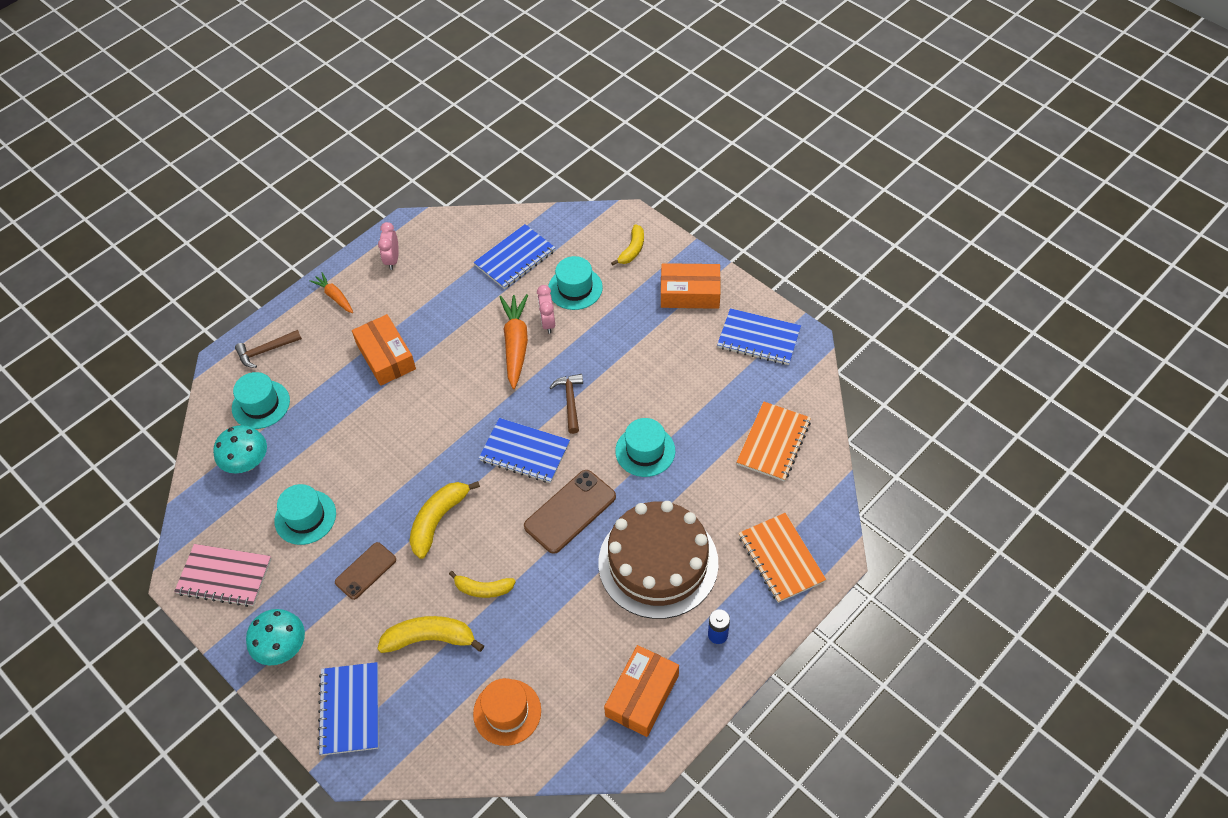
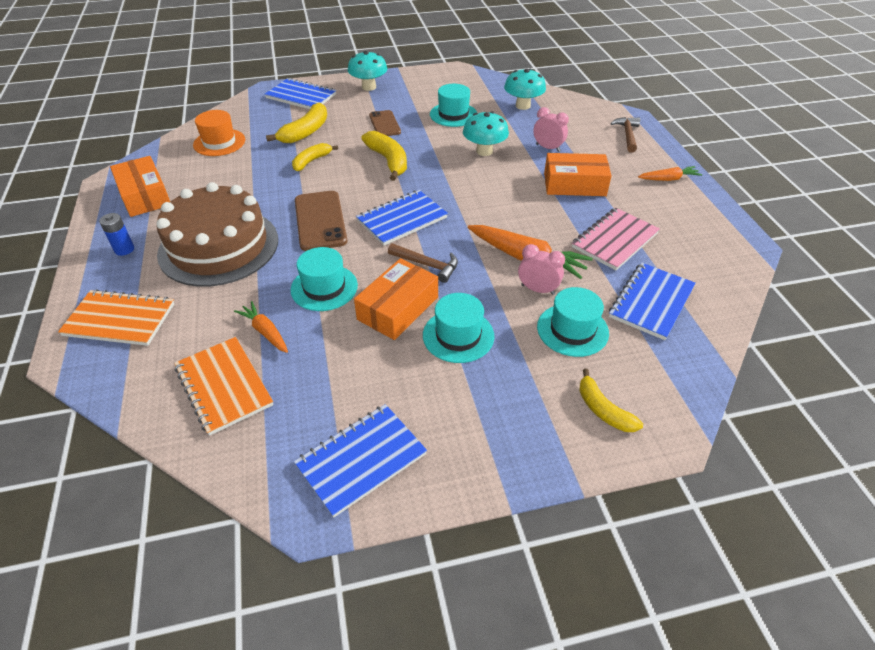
camera: 120 degrees right, 10 degrees down
pink notebook [174,544,271,607] -> pink notebook moved to [572,208,660,270]
turquoise hat [232,372,290,429] -> turquoise hat moved to [423,293,495,363]
pink clock [378,222,399,270] -> pink clock moved to [533,107,569,152]
blue notebook [474,224,556,289] -> blue notebook turned 45 degrees clockwise [609,263,696,340]
orange box [661,263,721,309] -> orange box moved to [354,258,438,340]
none -> orange carrot [234,301,288,353]
none -> turquoise mushroom [463,111,509,156]

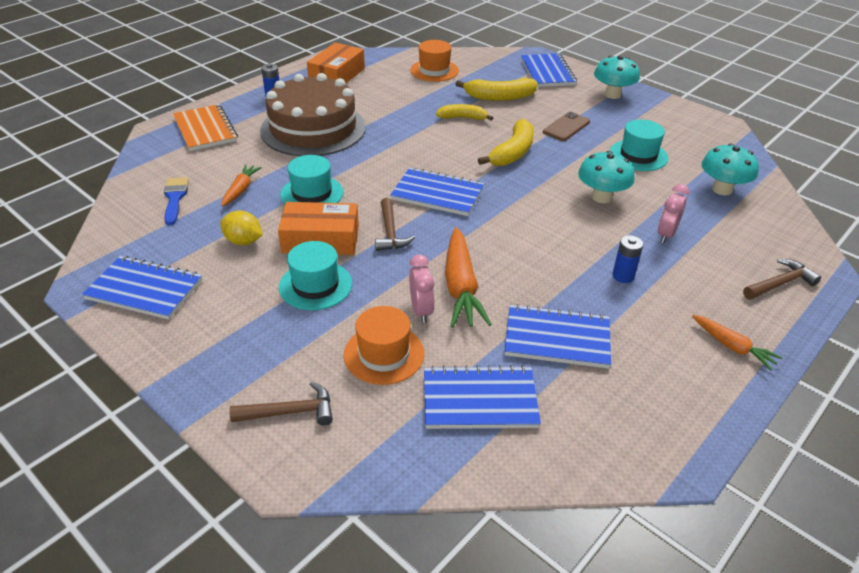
camera: 55 degrees right, 5 degrees down
orange notebook [174,337,273,436] -> blue brush [164,177,189,225]
brown phone [295,191,347,251] -> none
pink clock [533,107,569,152] -> pink clock turned 150 degrees counterclockwise [658,184,689,243]
turquoise hat [537,287,609,357] -> orange hat [344,306,424,385]
orange box [544,153,612,196] -> blue battery [612,235,643,283]
pink notebook [572,208,660,270] -> blue notebook [505,304,611,369]
yellow banana [579,369,643,432] -> brown hammer [229,382,333,426]
none -> yellow lemon [220,211,263,245]

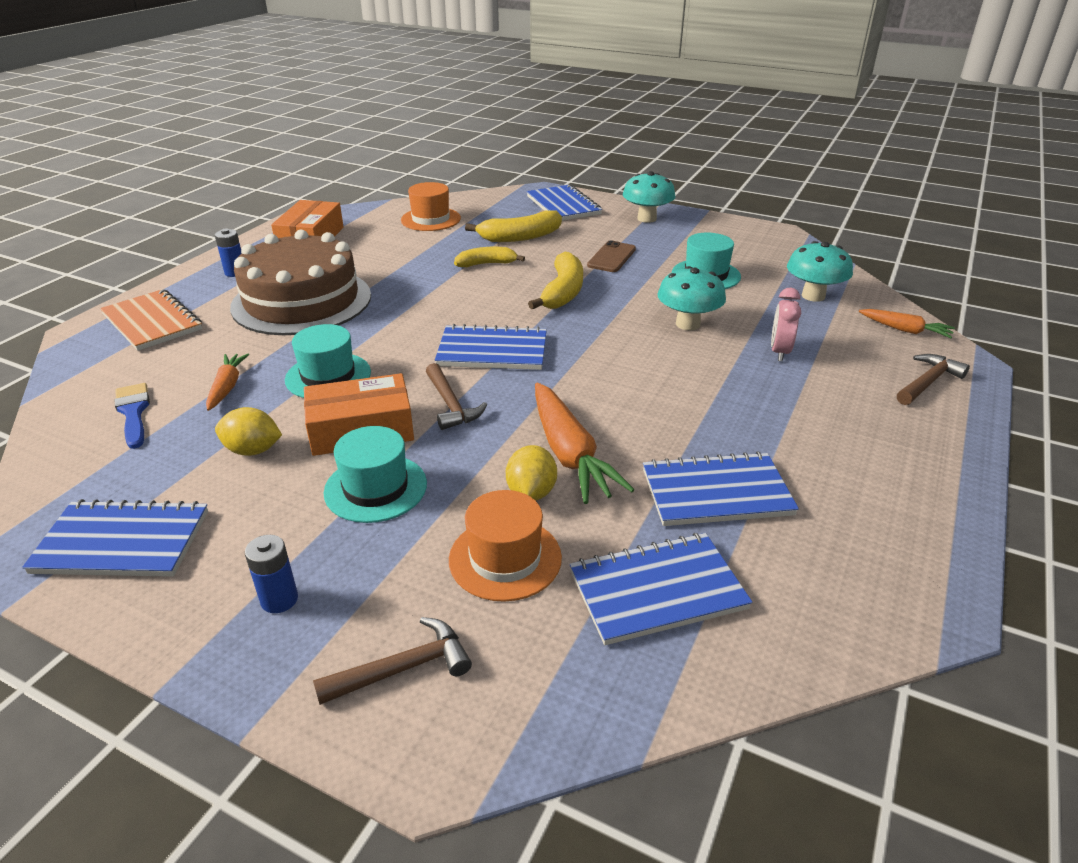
camera: 15 degrees left, 5 degrees down
pink clock [409,254,435,323] -> yellow lemon [506,445,557,501]
blue battery [612,235,643,283] -> blue battery moved to [245,535,298,613]
orange carrot [692,315,782,370] -> orange carrot moved to [859,309,955,338]

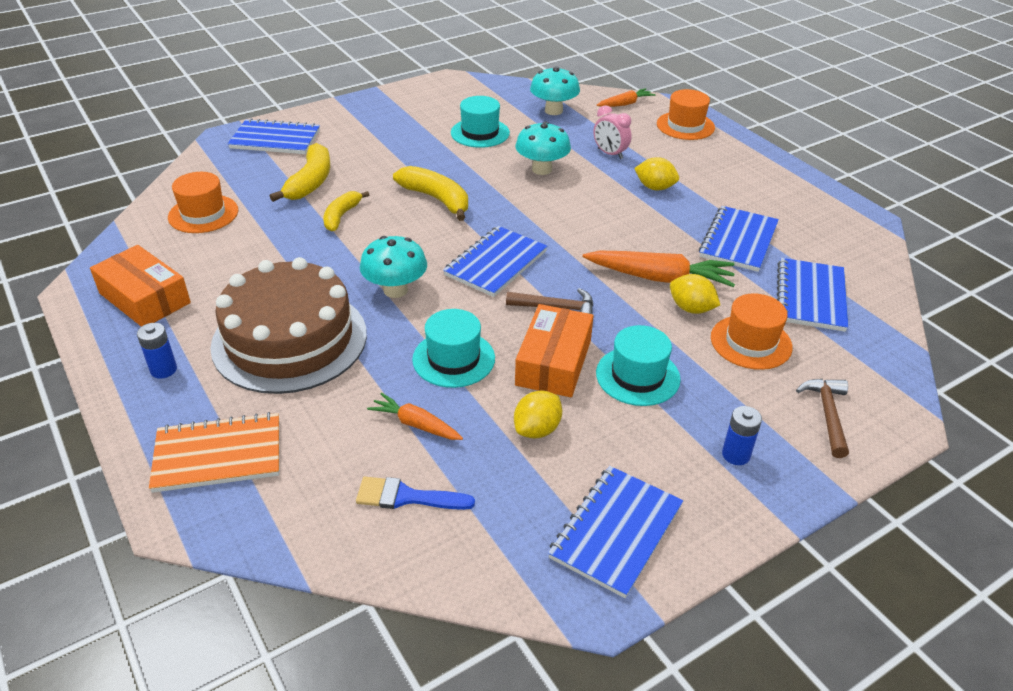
camera: 60 degrees left, 5 degrees up
brown phone [587,241,636,272] -> none
turquoise mushroom [623,171,676,223] -> turquoise mushroom moved to [360,236,427,298]
brown hammer [897,354,970,405] -> orange hat [657,89,715,140]
none -> yellow lemon [634,157,679,190]

